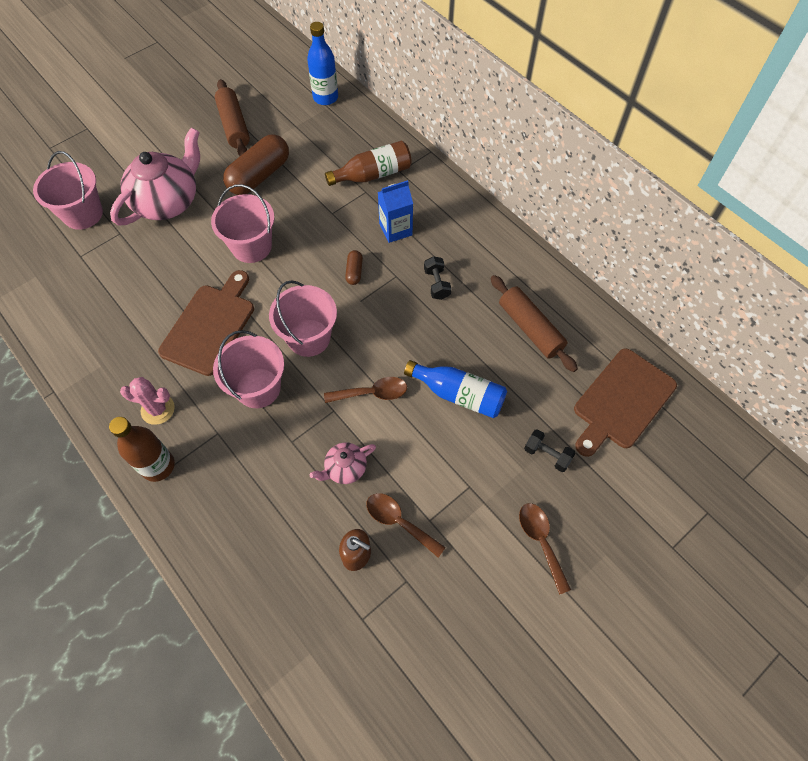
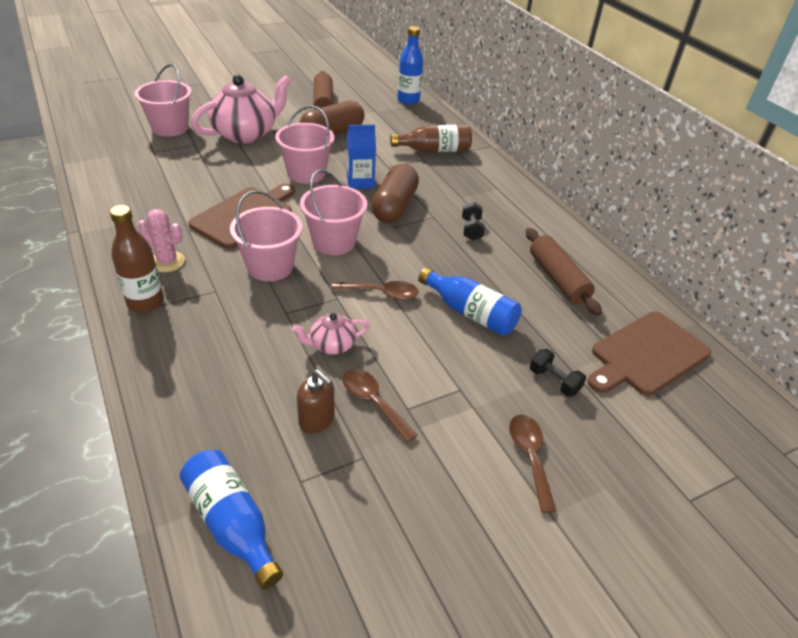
camera: 10 degrees right, 20 degrees down
brown capsule [345,250,363,285] -> brown capsule [371,164,419,223], size x2.20
blue carton [378,180,413,243] -> blue carton moved to [347,125,376,189]
none -> blue bottle [180,450,283,590]

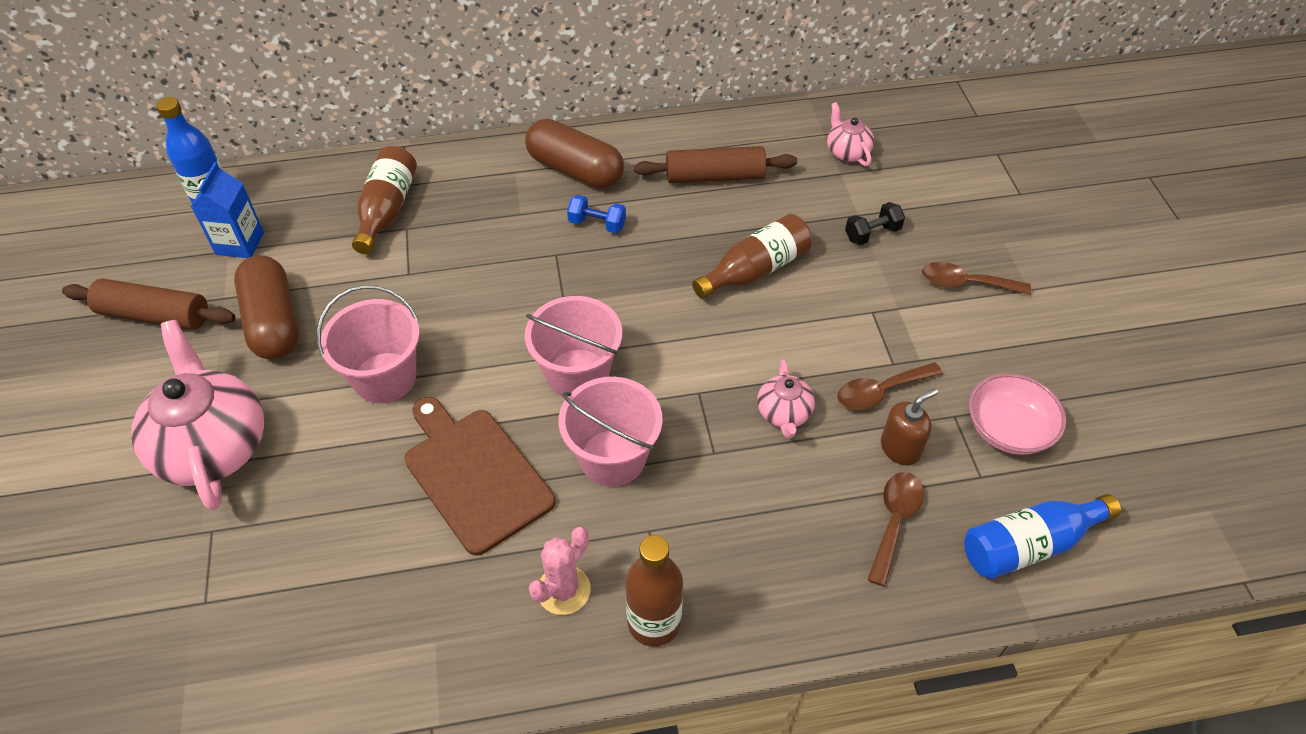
camera: 70 degrees left, 10 degrees up
pink bucket [135,64,192,137] -> none
brown spoon [331,281,418,300] -> brown spoon moved to [868,472,924,586]
blue carton [347,125,376,189] -> blue carton moved to [191,162,264,258]
brown capsule [371,164,419,223] -> brown capsule moved to [525,119,624,189]
blue bottle [418,267,522,336] -> brown bottle [692,214,812,299]
black dumbbell [462,202,485,241] -> blue dumbbell [567,195,626,233]
brown cutting board [587,311,711,396] -> pink teapot [827,102,874,166]
none -> pink bowl [969,373,1066,455]

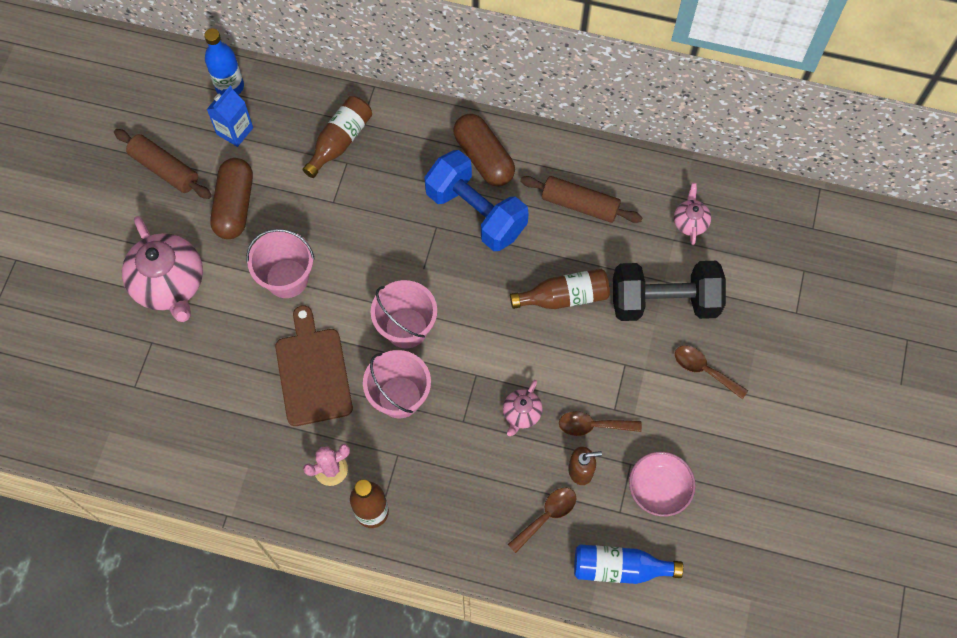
camera: 25 degrees right, 15 degrees up
pink teapot [131,320,264,510] -> pink teapot turned 150 degrees clockwise [122,216,203,322]
blue dumbbell [567,195,626,233] -> blue dumbbell [424,150,529,251], size x2.49
black dumbbell [845,202,905,245] -> black dumbbell [613,261,726,321], size x2.49

